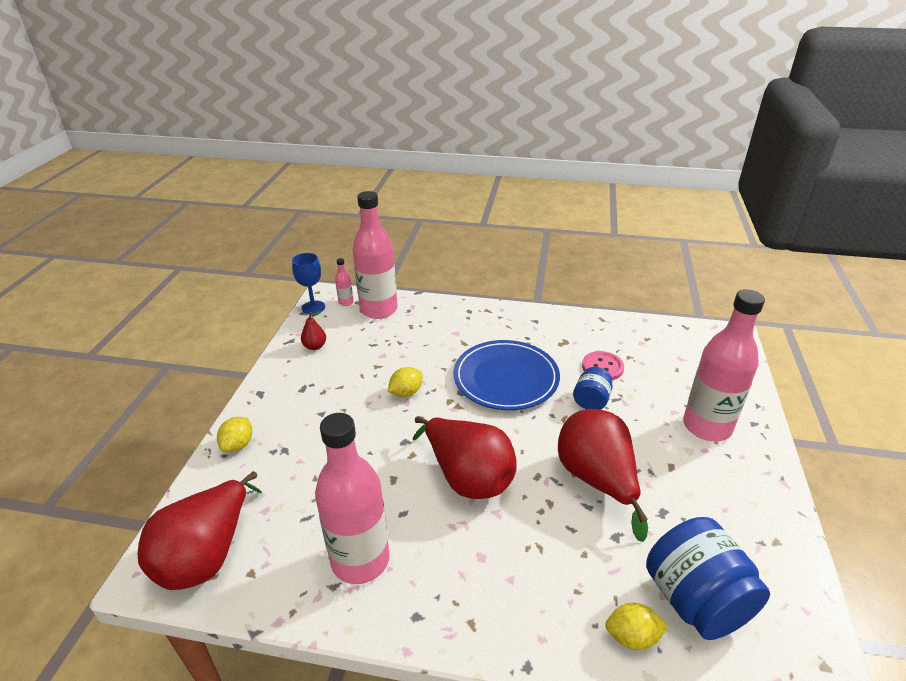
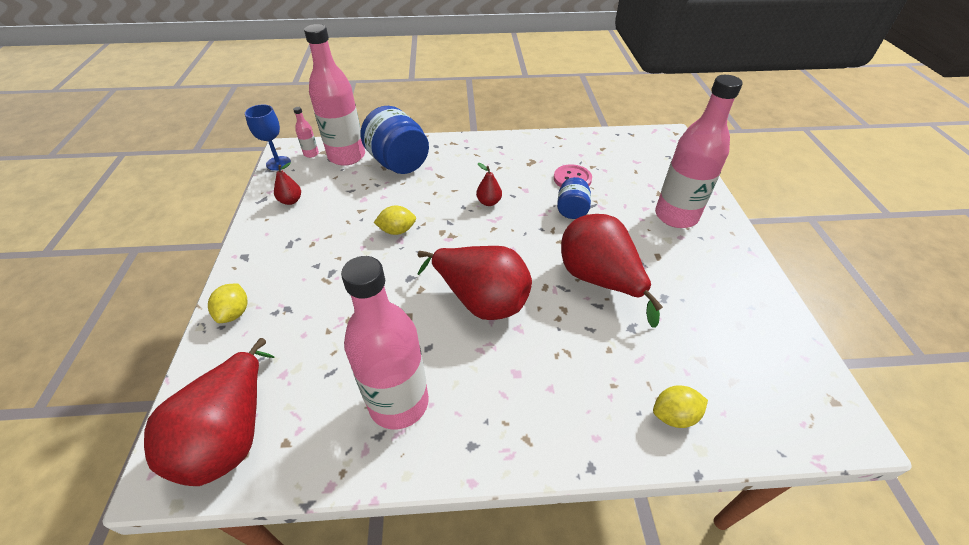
camera: 15 degrees left, 10 degrees up
yellow lemon [388,367,423,397] -> yellow lemon turned 45 degrees clockwise [374,206,416,235]
blue plate [453,340,560,410] -> red pear [476,163,502,206]
blue jar [646,517,770,640] -> blue jar moved to [361,106,429,174]

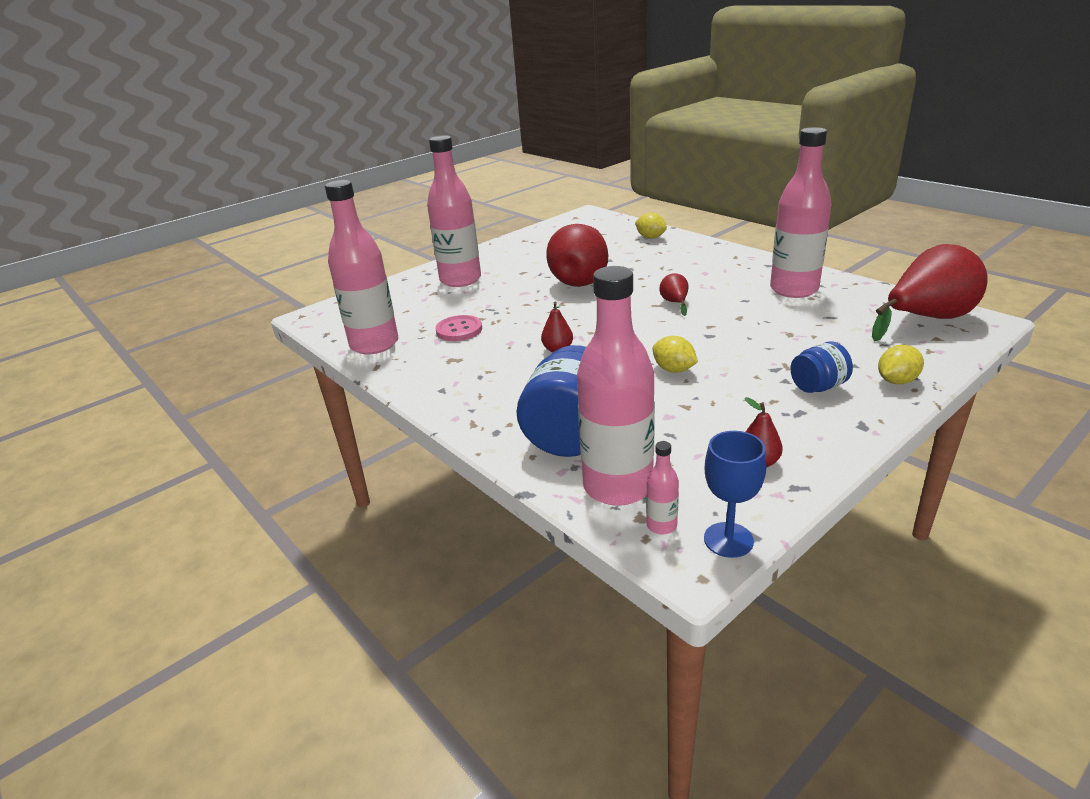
camera: 125 degrees left, 15 degrees down
red pear [417,246,532,320] -> red pear [659,273,689,316], size x0.43
blue jar [557,177,591,219] -> blue jar moved to [790,341,853,393]
none -> pink bottle [325,180,398,354]

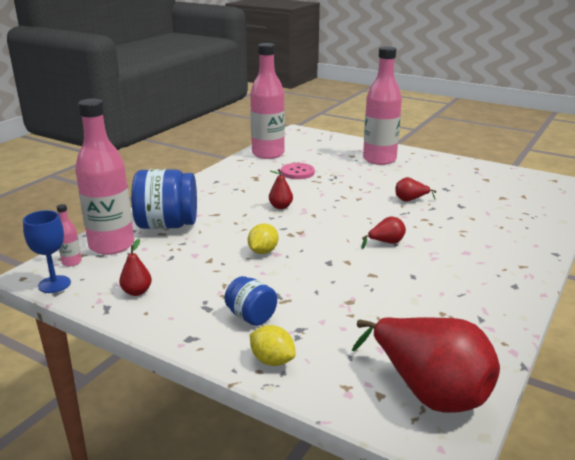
camera: 70 degrees right, 5 degrees down
red pear [546,224,608,287] -> red pear [396,178,437,201], size x0.43
yellow lemon [635,213,667,239] -> none
pink bottle [770,127,832,298] -> none

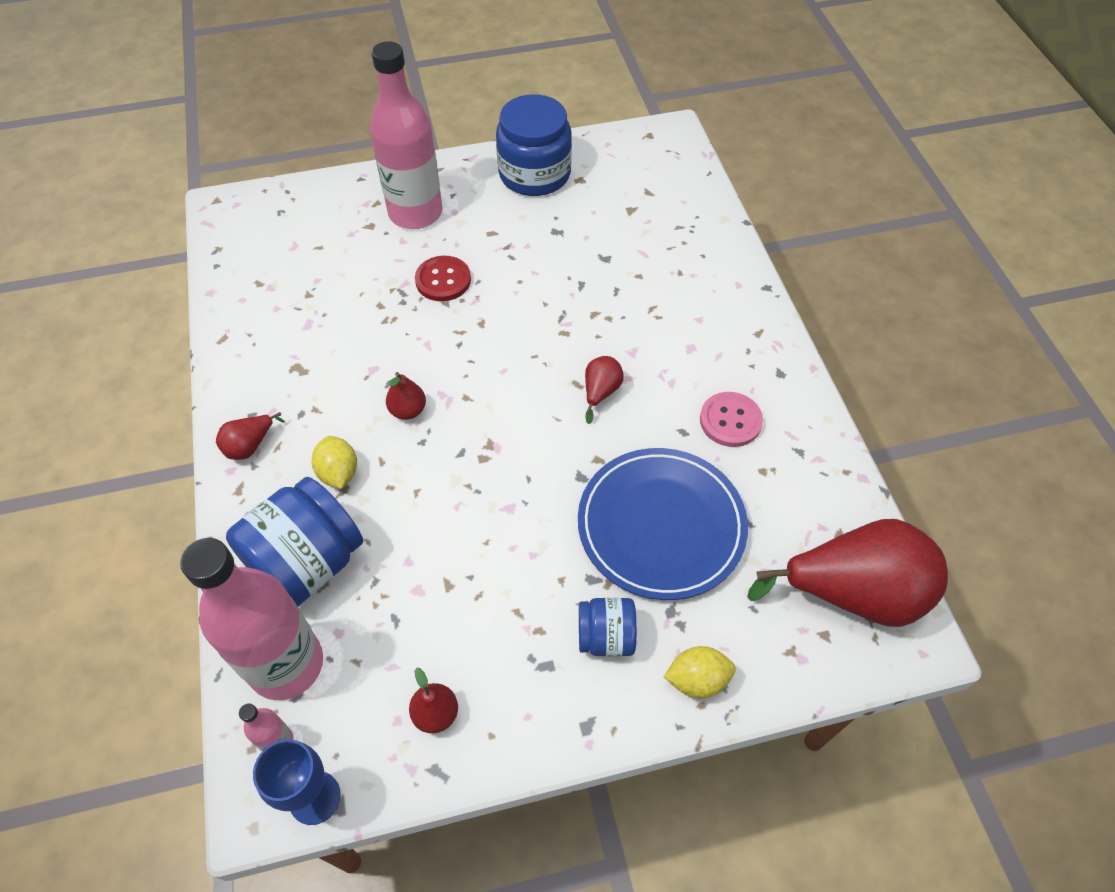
camera: 45 degrees left, 30 degrees up
yellow lemon [248,223,278,254] -> yellow lemon moved to [312,436,357,489]
pink bottle [250,43,285,159] -> none
pink button [281,163,315,179] -> pink button moved to [700,392,763,447]
red pear [396,178,437,201] -> red pear moved to [216,412,285,460]
none -> red button [415,256,471,301]
none -> blue jar [496,94,572,196]
none -> blue plate [578,448,748,600]

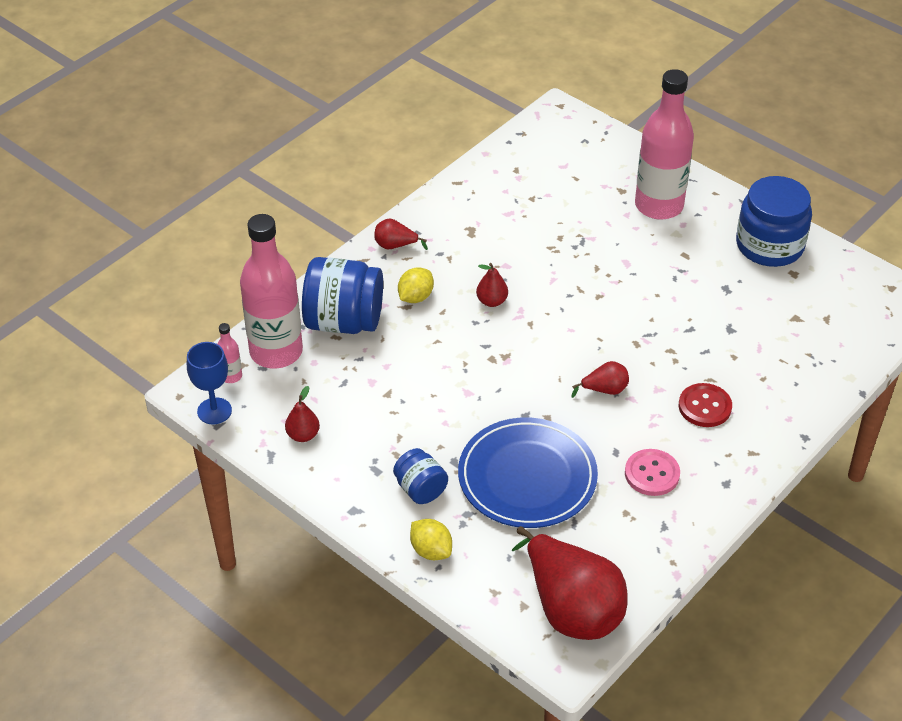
camera: 55 degrees right, 10 degrees down
red button [415,256,471,301] -> red button moved to [679,383,732,427]

